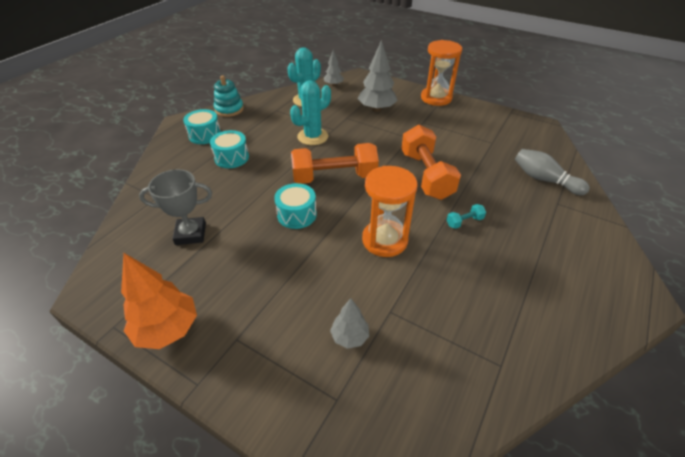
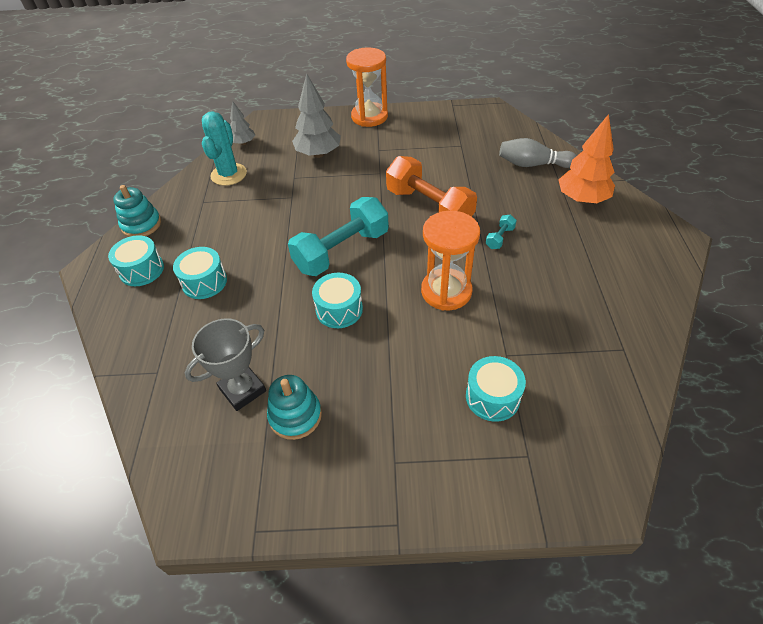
camera: 30 degrees left, 5 degrees up
orange tree [121,253,197,349] -> orange tree moved to [558,114,615,204]
turquoise cactus [290,80,331,145] -> none
orange dumbbell [291,143,379,184] -> turquoise dumbbell [288,197,389,276]
grey tree [330,298,369,349] -> turquoise drum [466,356,526,422]
none -> turquoise stacking toy [267,375,322,440]

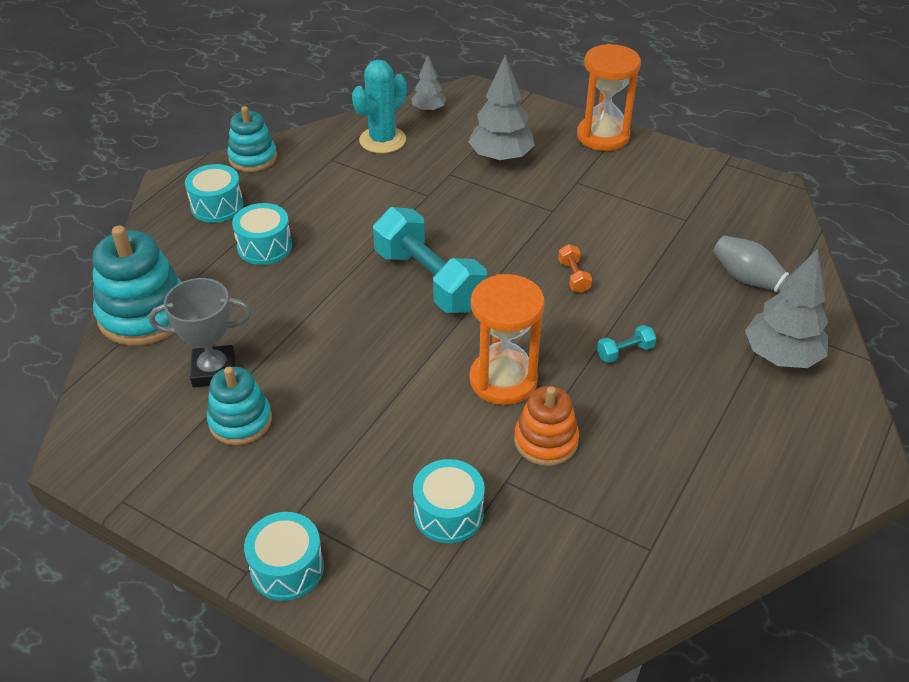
camera: 30 degrees right, 5 degrees down
turquoise dumbbell [288,197,389,276] -> turquoise dumbbell turned 60 degrees clockwise [373,207,487,313]
turquoise drum [312,273,363,328] -> turquoise drum moved to [244,512,324,601]
orange dumbbell [386,156,477,217] -> orange dumbbell [558,244,592,293], size x0.41
orange tree [558,114,615,204] -> grey tree [745,249,828,368]
none -> turquoise stacking toy [92,226,181,346]
none -> orange stacking toy [514,386,579,466]

